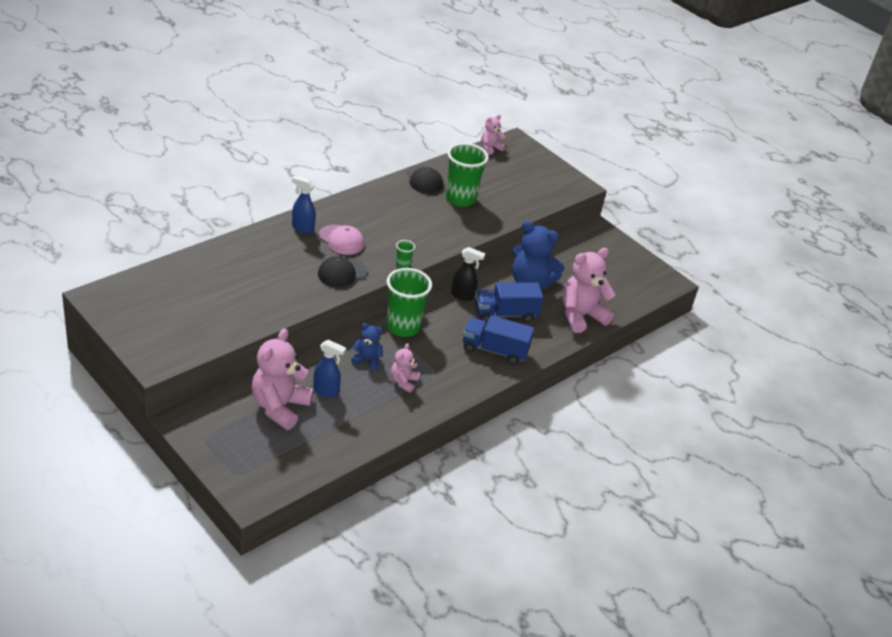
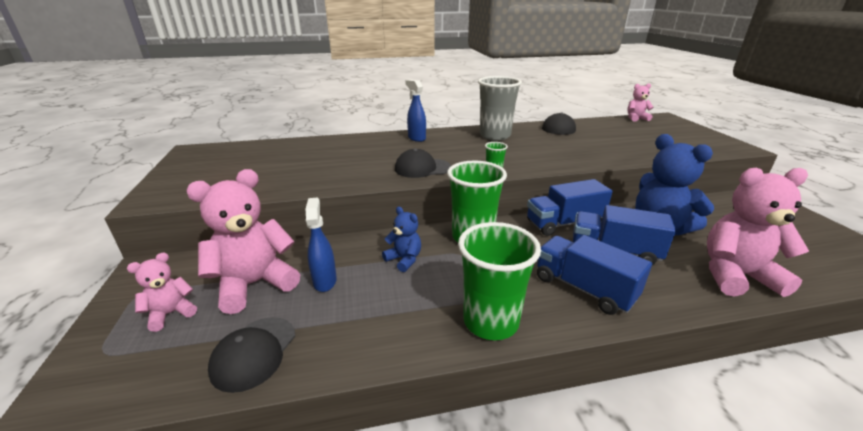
camera: 35 degrees right, 10 degrees down
blue spray bottle [313,340,346,398] -> blue spray bottle turned 150 degrees counterclockwise [306,198,337,292]
pink cap [319,225,364,255] -> none
pink teddy bear [391,343,420,393] -> pink teddy bear moved to [127,253,197,332]
green cup [446,143,489,207] -> green cup moved to [458,222,541,340]
black spray bottle [451,247,485,301] -> blue truck [527,179,613,236]
none -> black cap [208,317,295,393]
none -> grey cup [478,76,522,140]

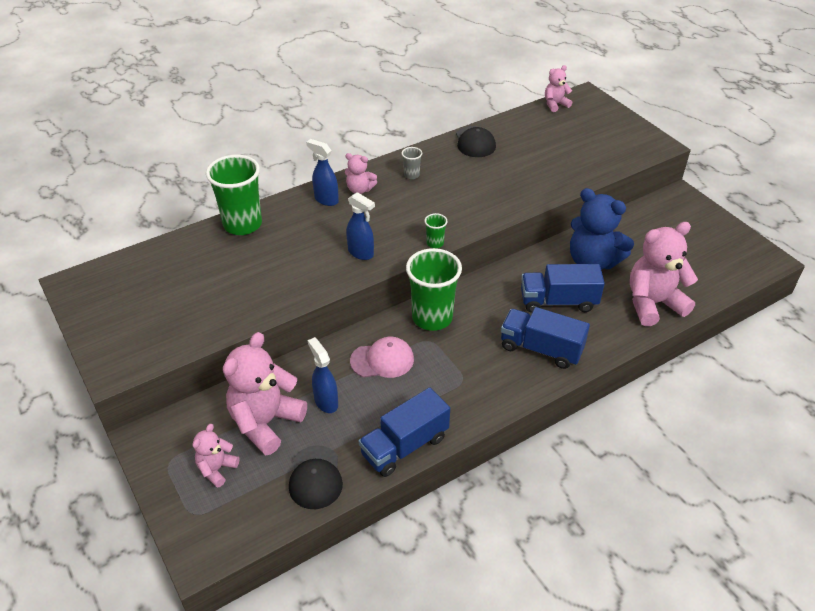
camera: 20 degrees left, 15 degrees up
blue teddy bear [382,207,421,272] -> pink cap [350,337,414,378]
black cap [395,148,451,178] -> blue spray bottle [346,192,375,260]
green cup [458,222,541,340] -> green cup moved to [206,155,262,235]
grey cup [478,76,522,140] -> grey cup [401,147,422,179], size x0.43
blue truck [527,179,613,236] -> blue truck moved to [359,387,450,477]
none -> pink teddy bear [345,153,377,194]

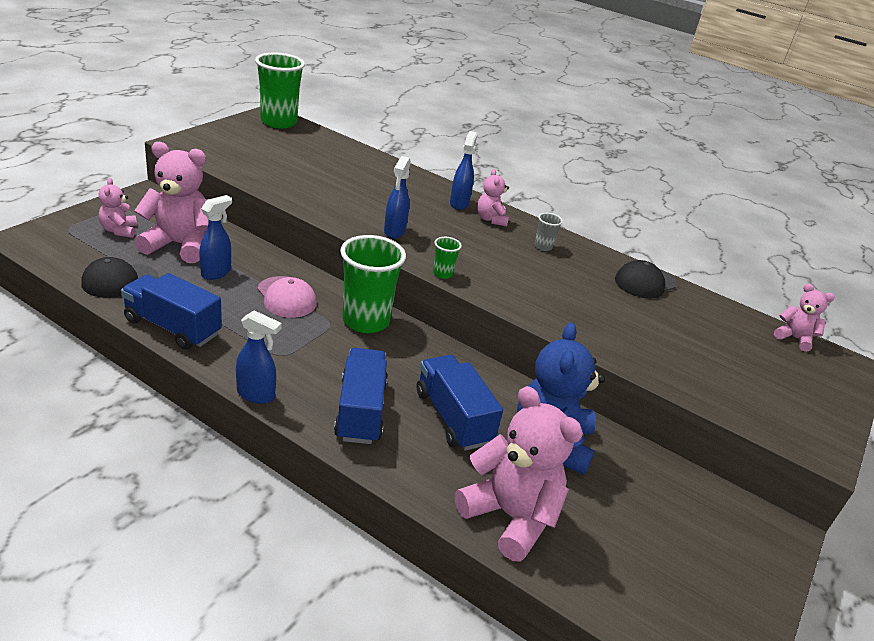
camera: 60 degrees right, 10 degrees down
pink teddy bear [192,424,239,488] -> pink teddy bear turned 105 degrees counterclockwise [98,178,137,238]
green cup [206,155,262,235] -> green cup moved to [255,53,305,129]
none -> blue spray bottle [236,310,282,404]

